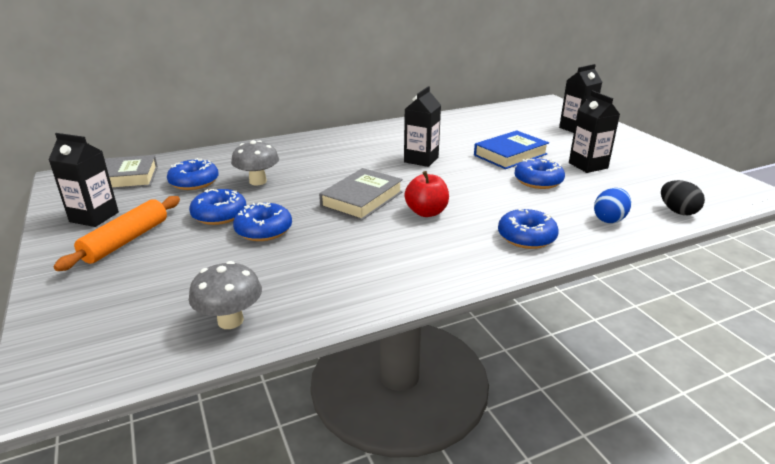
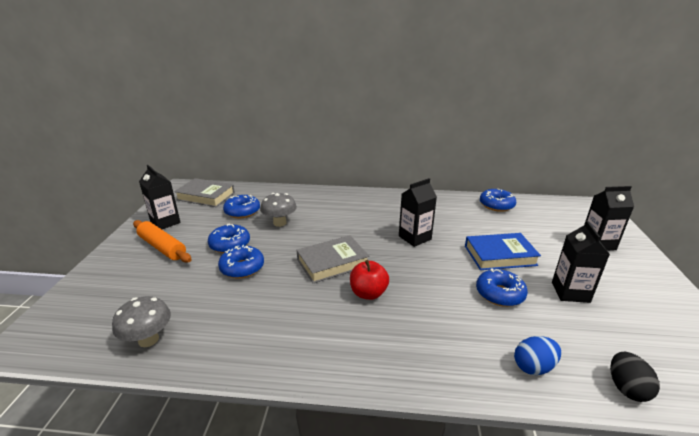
camera: 30 degrees right, 0 degrees up
orange rolling pin [54,196,180,271] -> orange rolling pin turned 75 degrees clockwise [133,220,192,263]
blue donut [498,209,559,249] -> blue donut moved to [480,188,516,212]

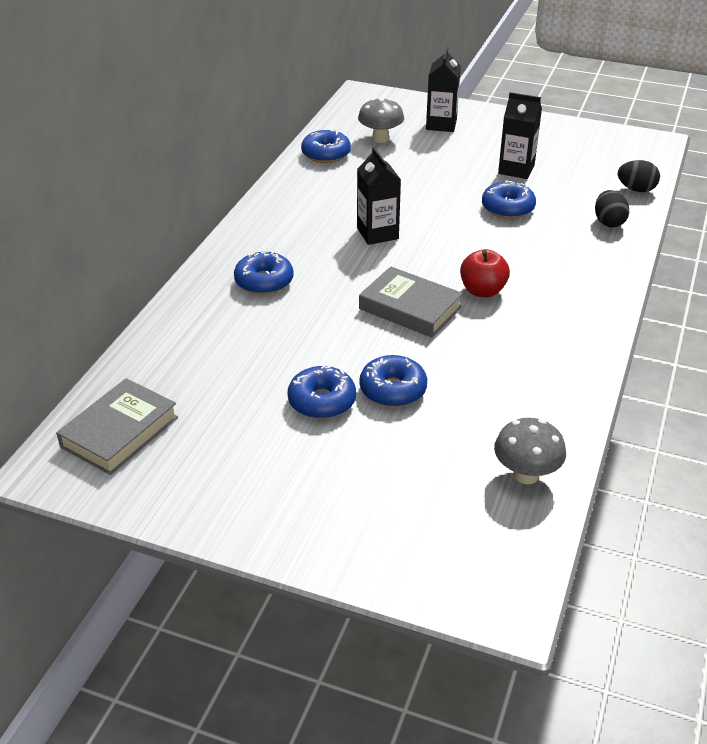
camera: 75 degrees left, 10 degrees up
orange rolling pin [133,220,192,263] -> none
black carton [139,165,181,229] -> none
blue donut [223,195,260,218] -> blue donut moved to [234,251,294,295]
grey mushroom [260,193,297,227] -> grey mushroom moved to [358,98,404,143]
grey book [297,235,369,283] -> grey book turned 45 degrees counterclockwise [359,266,463,338]
blue book [465,233,541,270] -> none
blue egg [514,336,561,375] -> black egg [595,190,629,228]

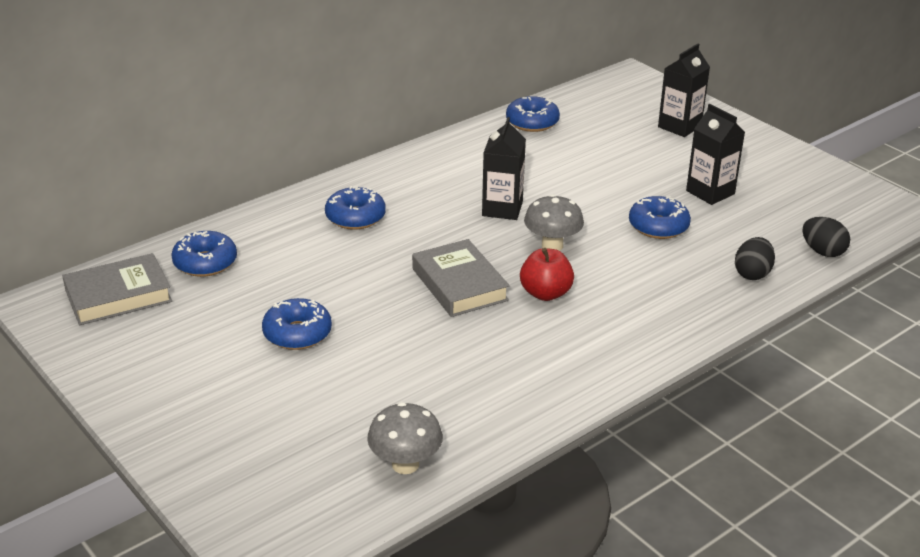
camera: 30 degrees right, 5 degrees down
grey mushroom [358,98,404,143] -> grey mushroom moved to [524,194,584,251]
blue donut [359,355,427,407] -> blue donut moved to [171,231,237,277]

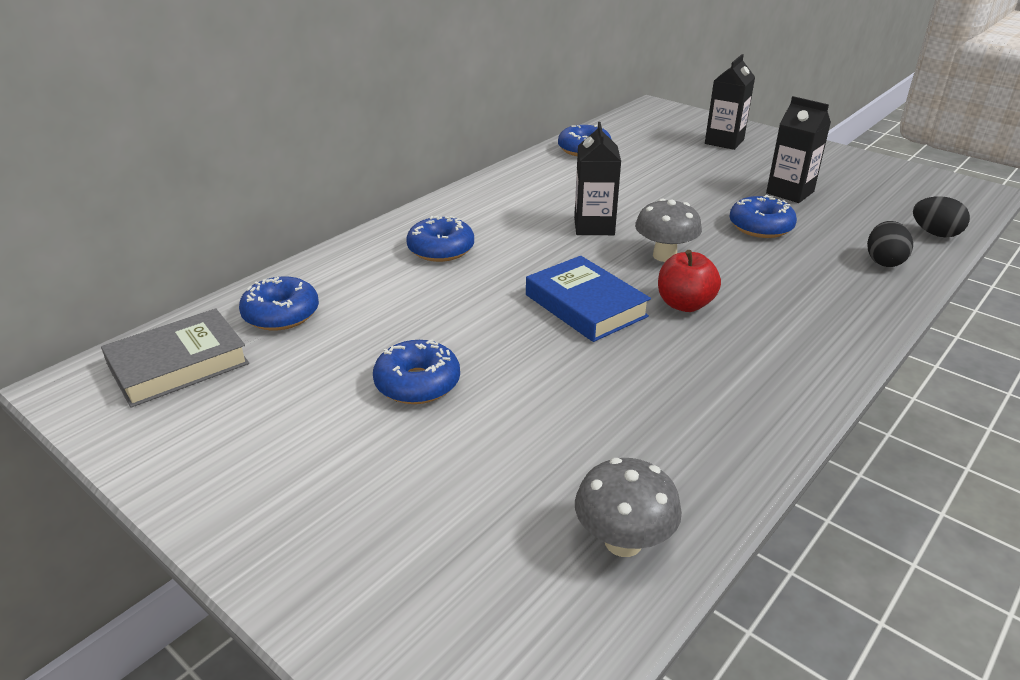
camera: 10 degrees left, 0 degrees up
grey book [412,239,510,317] -> blue book [526,256,651,342]

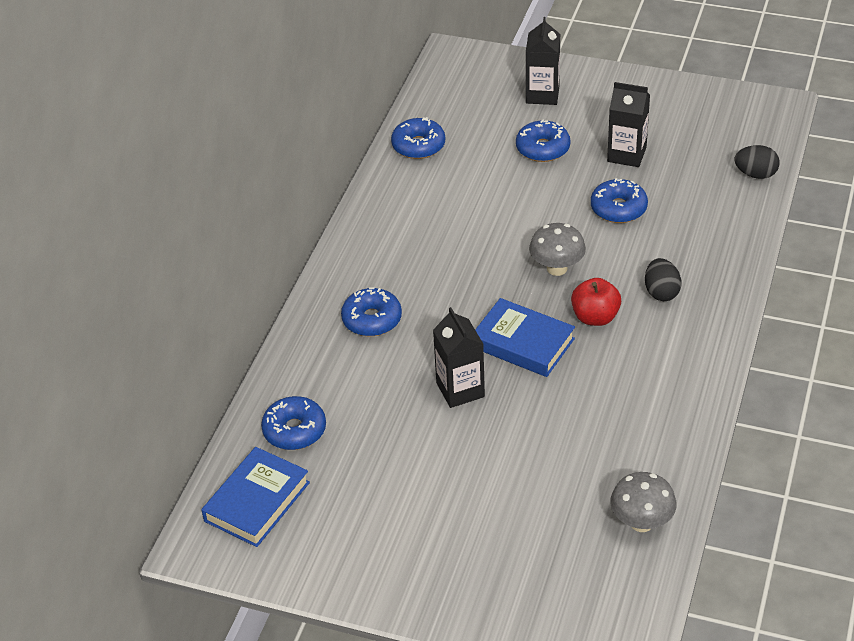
camera: 20 degrees left, 10 degrees up
grey book [101,309,249,408] -> blue book [201,447,310,547]
blue donut [373,340,460,404] -> blue donut moved to [516,119,571,162]
black carton [574,122,621,235] -> black carton moved to [433,307,485,408]
black egg [867,221,913,267] -> black egg moved to [645,258,682,301]

